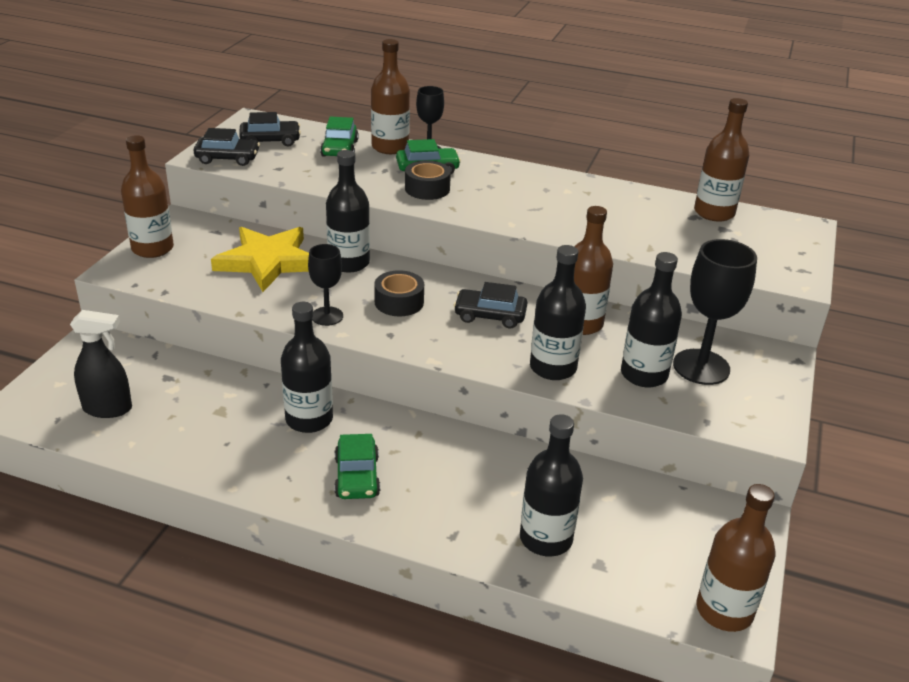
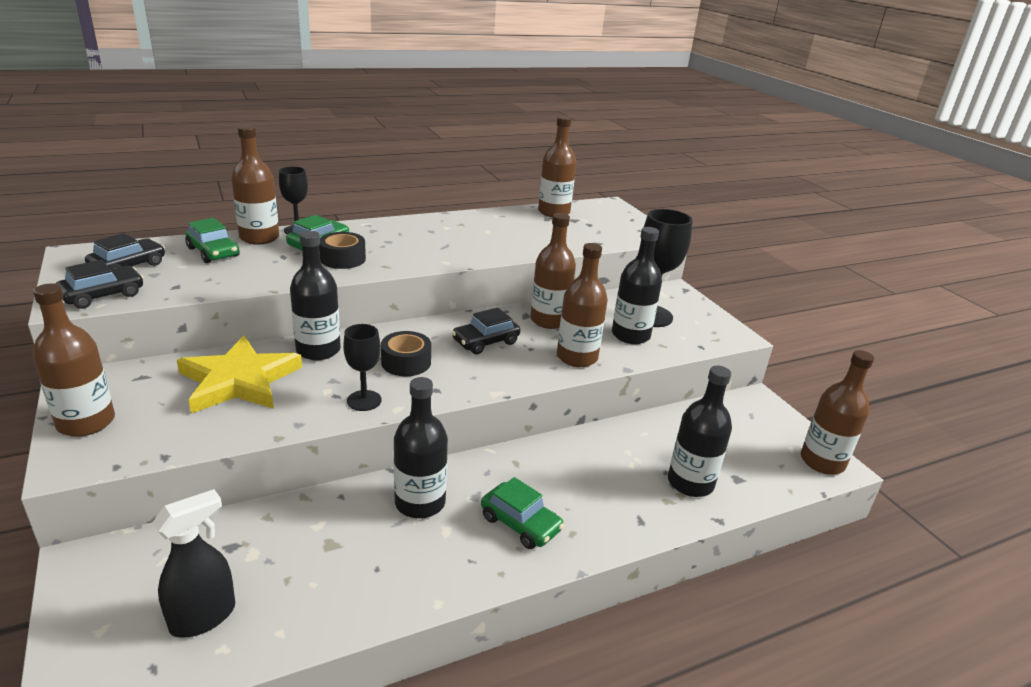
camera: 45 degrees left, 5 degrees down
black bottle [530,245,586,380] -> brown bottle [557,243,608,367]

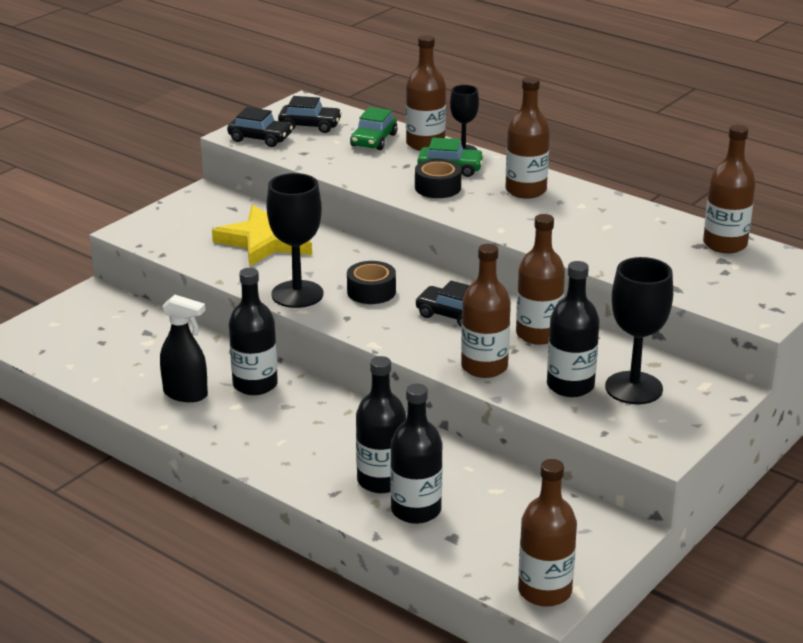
camera: 65 degrees right, 0 degrees up
brown bottle [33,284,115,437] -> brown bottle moved to [506,76,550,199]
black spray bottle [152,489,235,638] -> black spray bottle moved to [160,295,208,402]
black bottle [290,231,341,360] -> black bottle moved to [356,356,406,493]
black goblet [343,324,381,411] -> black goblet [266,173,324,308], size x1.68
green car [481,477,564,549] -> none

